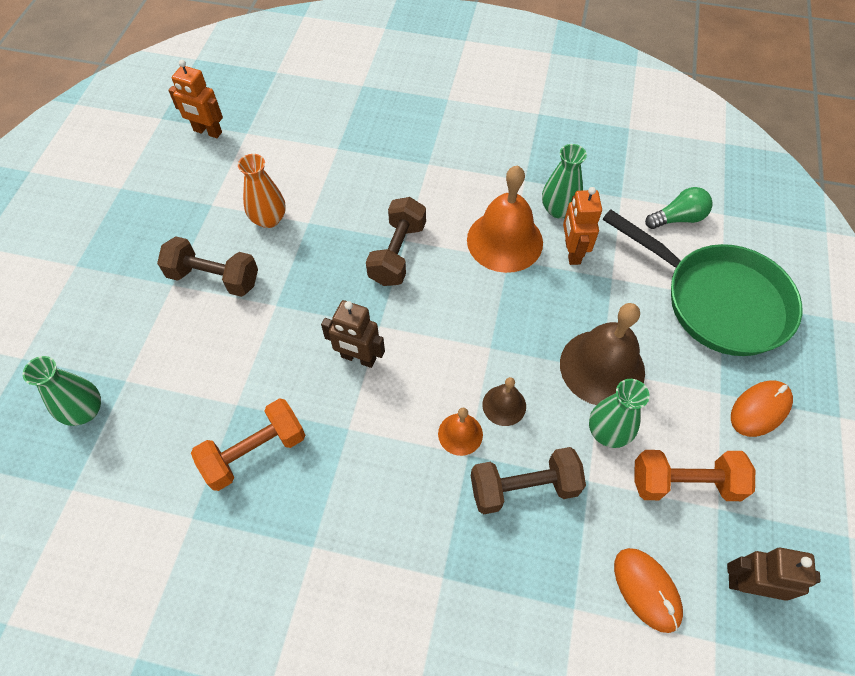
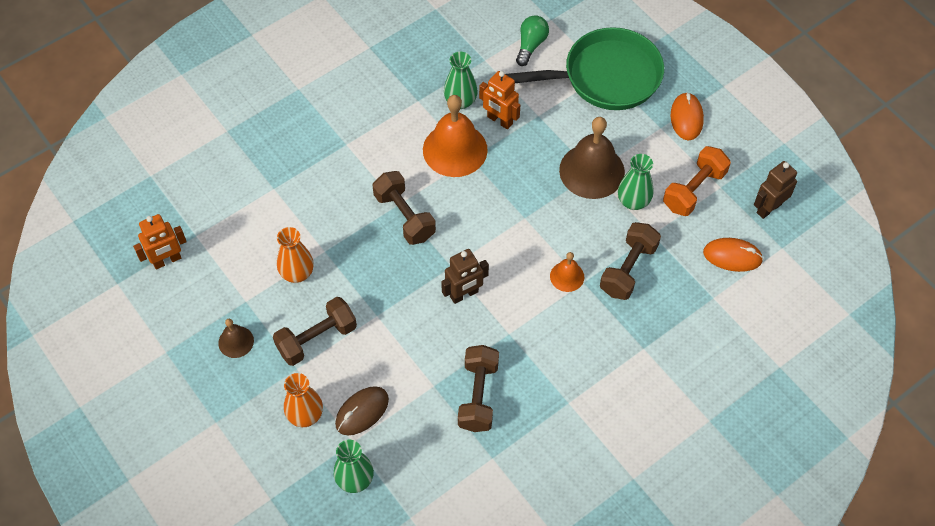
camera: 50 degrees left, 0 degrees up
orange dumbbell [191,398,305,491] -> brown dumbbell [458,345,499,432]
brown bell [482,377,526,426] -> brown bell moved to [218,319,254,358]
none -> orange vase [284,373,323,427]
none -> brown mouse [335,386,389,435]

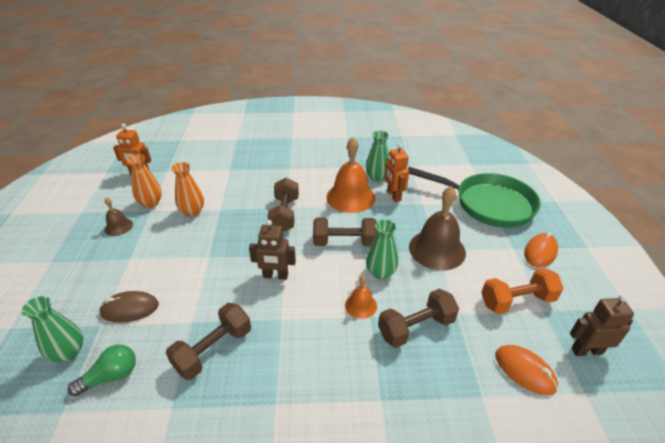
camera: 35 degrees right, 20 degrees down
brown dumbbell [273,297,357,366] -> brown dumbbell moved to [313,217,377,247]
orange vase [284,373,323,427] -> orange vase moved to [126,154,162,208]
green light bulb [516,15,549,66] -> green light bulb moved to [68,345,136,397]
green vase [618,154,653,210] -> green vase moved to [366,219,398,279]

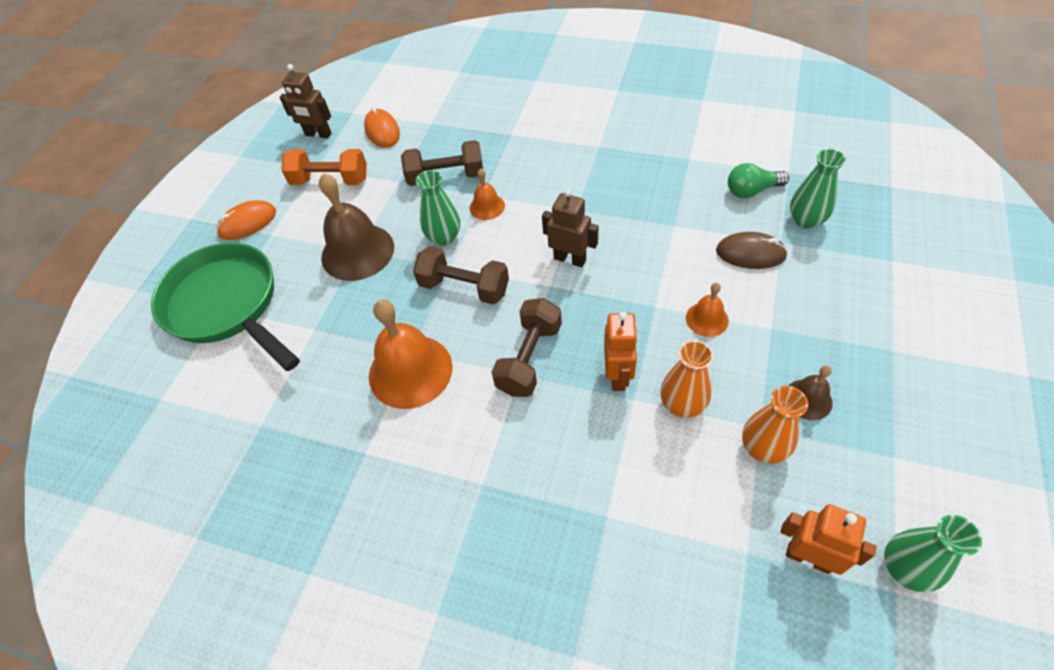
camera: 155 degrees left, 15 degrees up
brown dumbbell [166,303,251,380] -> none
green vase [366,131,389,181] -> green vase moved to [884,515,982,592]
orange robot [384,143,409,202] -> orange robot moved to [604,312,638,391]
none -> orange bell [686,283,729,337]

